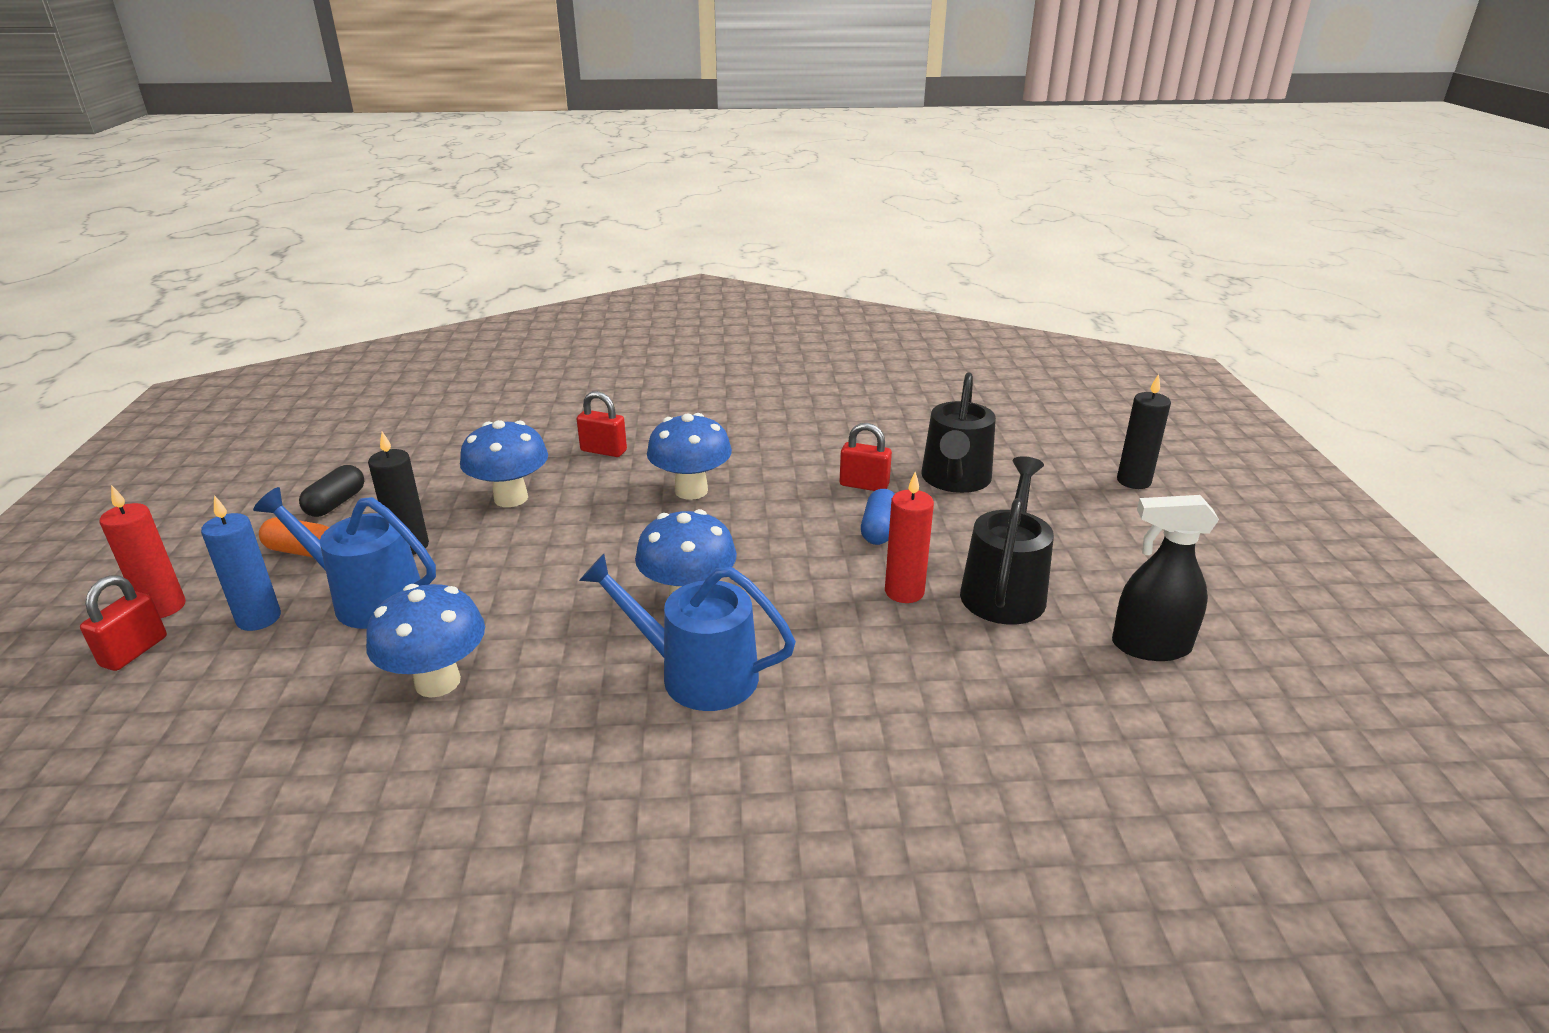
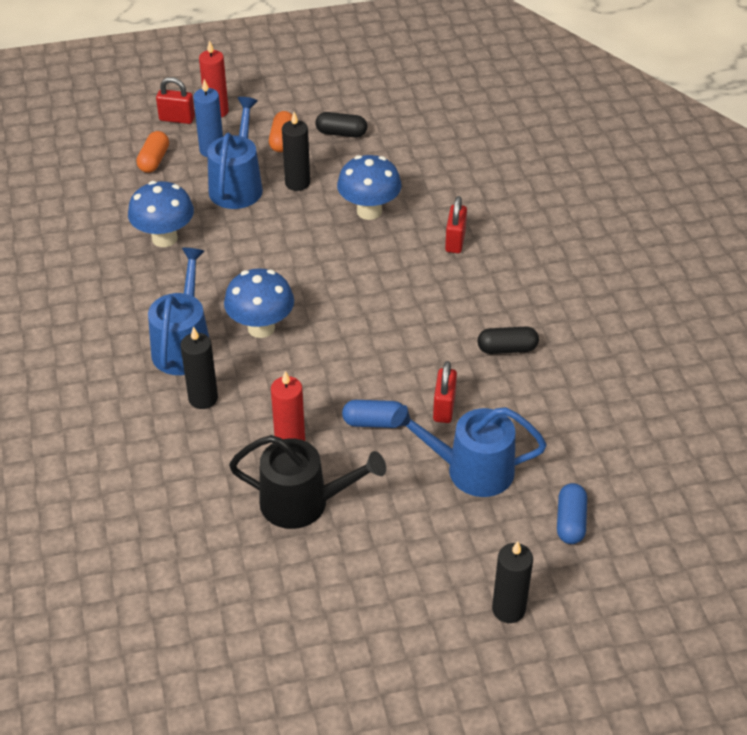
camera: 80 degrees right, 15 degrees up
blue mushroom [647,413,732,500] -> none
black watering can [921,372,996,493] -> blue watering can [391,405,547,497]
black spray bottle [1112,495,1219,661] -> none
none -> orange capsule [136,131,169,173]
none -> black candle [181,326,218,409]
none -> black capsule [478,327,539,354]
none -> blue capsule [557,483,587,544]

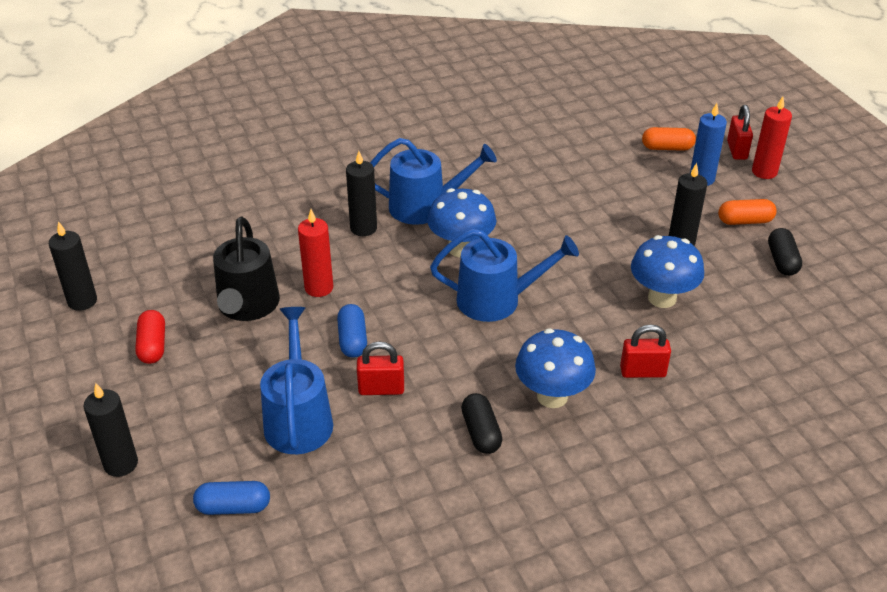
camera: 80 degrees right, 5 degrees down
blue mushroom [128,181,194,247] -> blue mushroom moved to [515,329,596,408]
blue watering can [207,97,263,209] -> blue watering can moved to [430,229,579,322]
none -> black candle [49,221,97,311]
none -> red capsule [135,310,165,364]

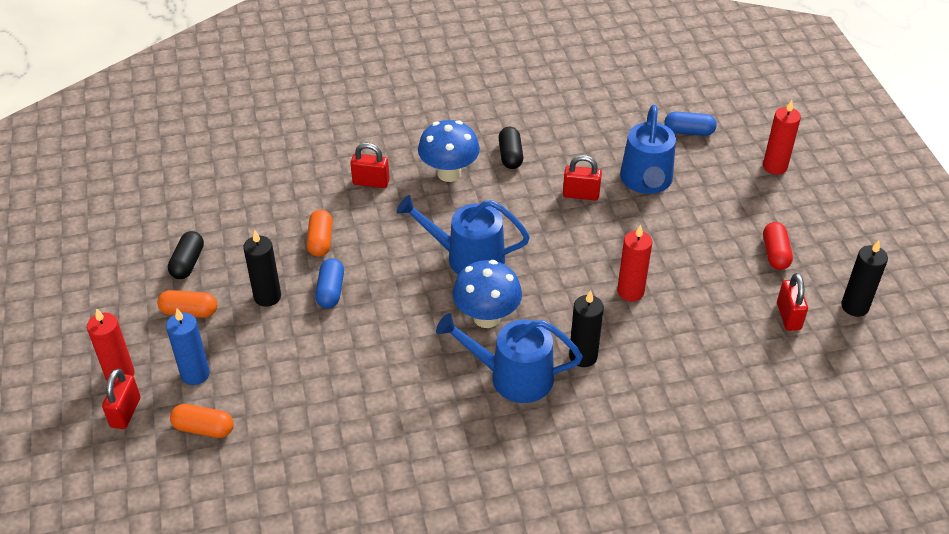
camera: 170 degrees left, 5 degrees up
black candle [83,383,138,477] -> red candle [763,100,801,175]
black watering can [213,217,280,321] -> none
blue capsule [337,304,367,358] -> blue capsule moved to [315,258,344,308]
blue mushroom [631,235,704,308] -> orange capsule [307,210,333,257]
none -> red padlock [777,273,808,331]

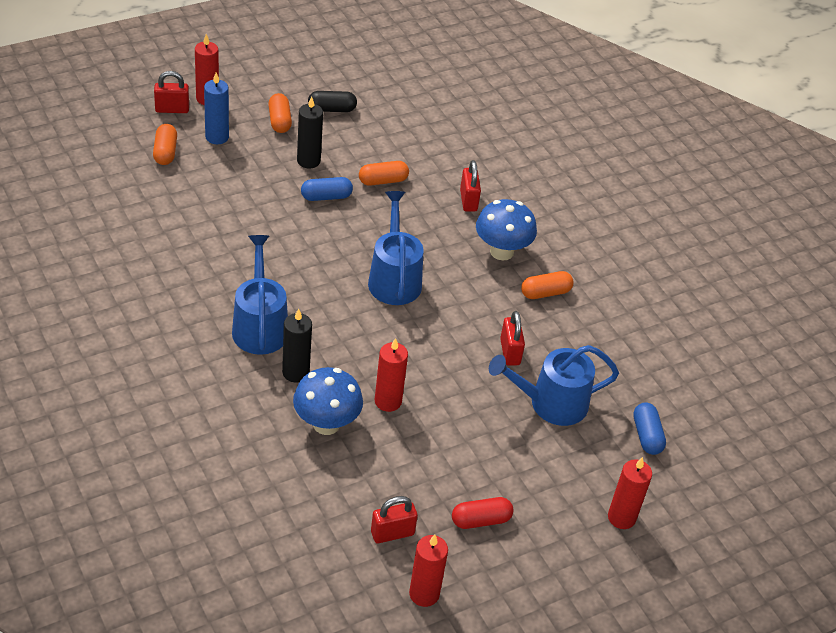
camera: 70 degrees right, 0 degrees up
blue mushroom [452,260,522,328] -> blue mushroom moved to [293,367,363,435]
black capsule [499,127,523,169] -> orange capsule [521,271,573,299]
black candle [841,240,888,317] -> red candle [409,534,448,607]

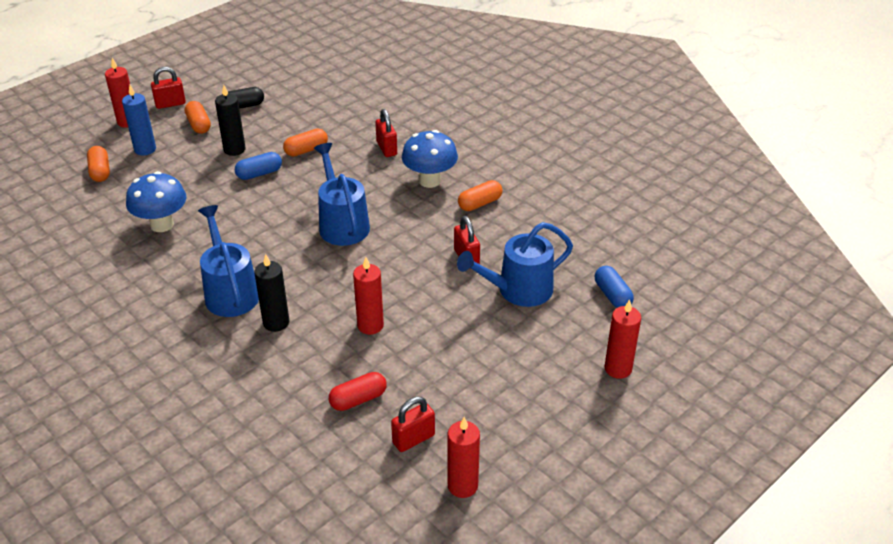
camera: 10 degrees left, 5 degrees down
red padlock [154,71,189,113] -> red padlock moved to [151,67,186,109]
blue mushroom [293,367,363,435] -> blue mushroom moved to [126,171,186,232]
red capsule [452,497,514,529] -> red capsule moved to [329,372,387,411]

